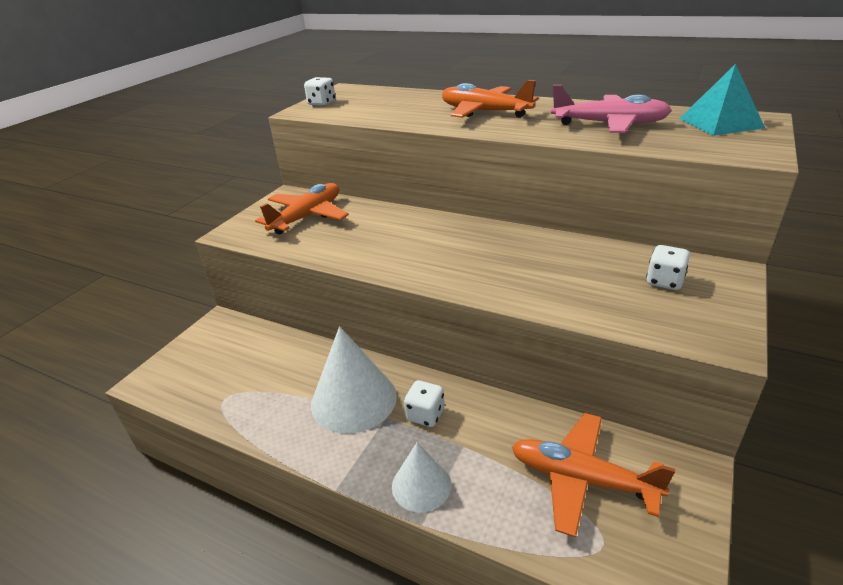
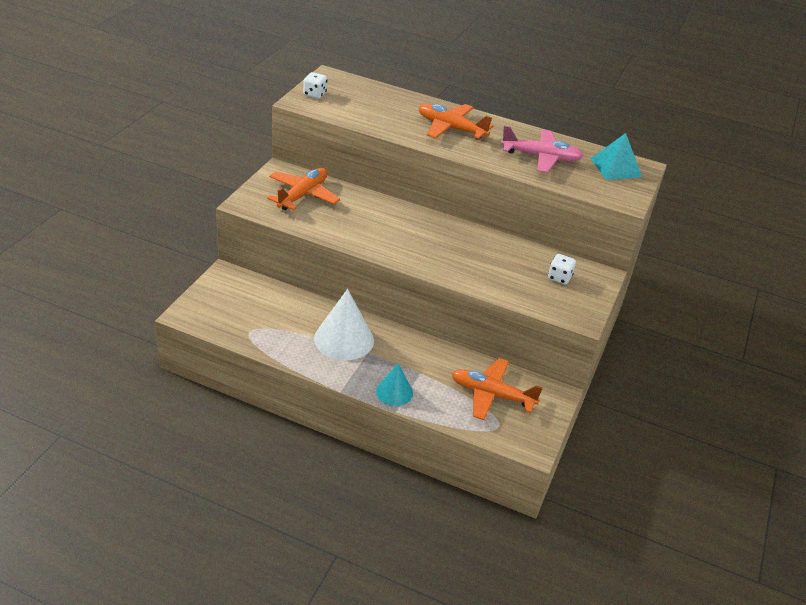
camera: 10 degrees left, 5 degrees up
white cone [392,443,451,512] -> turquoise cone [376,364,413,406]
white dice [404,380,445,427] -> none

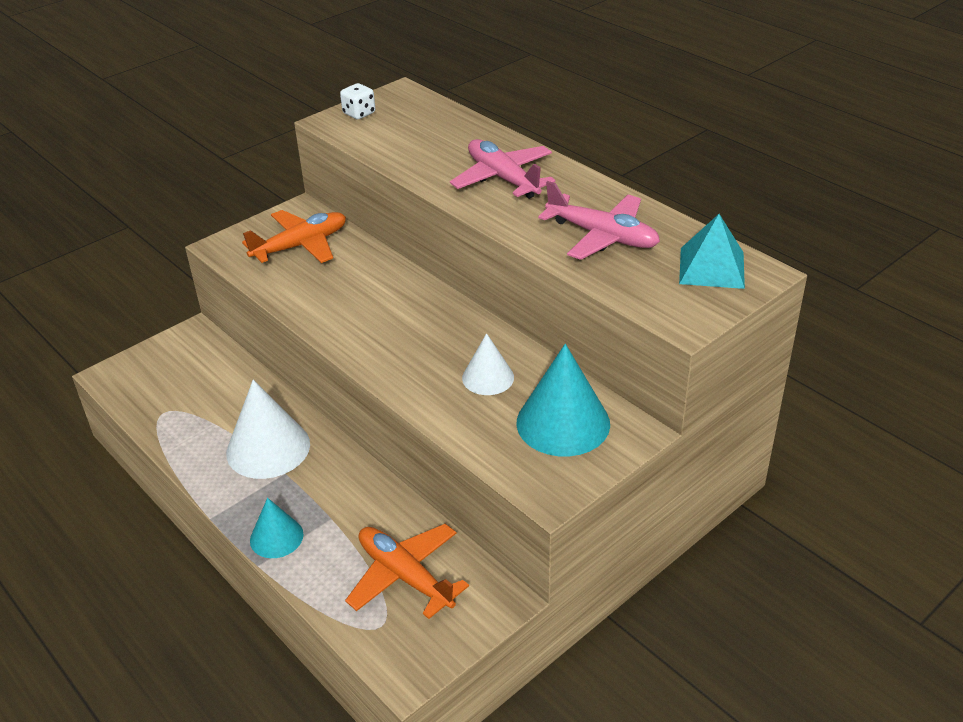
camera: 30 degrees right, 0 degrees up
orange plane [419,104,494,140] -> pink plane [450,139,555,199]
white dice [548,254,576,284] -> turquoise cone [517,344,610,456]
none -> white cone [462,333,514,395]

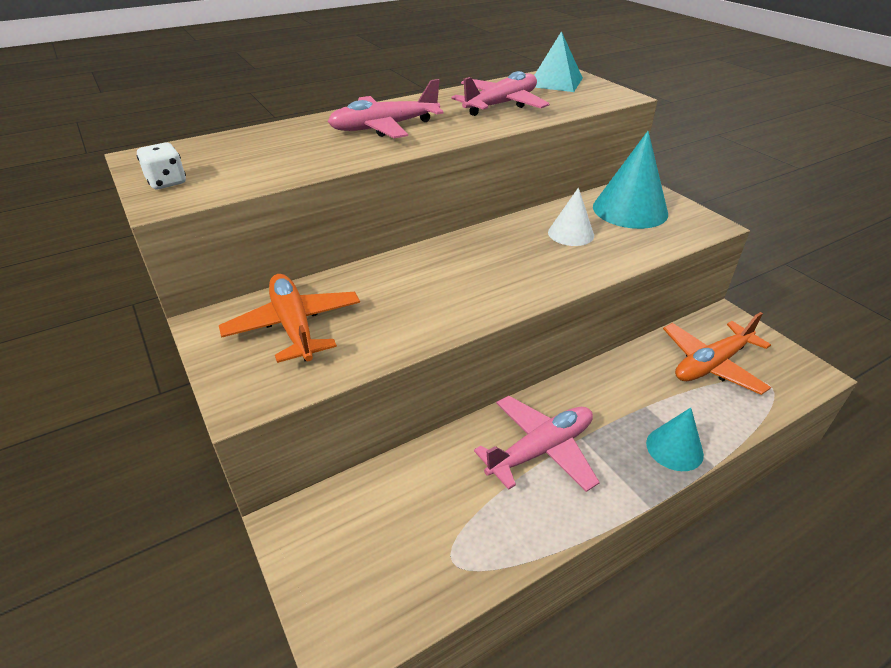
camera: 80 degrees left, 0 degrees up
white cone [226,380,310,479] -> pink plane [474,396,600,492]

